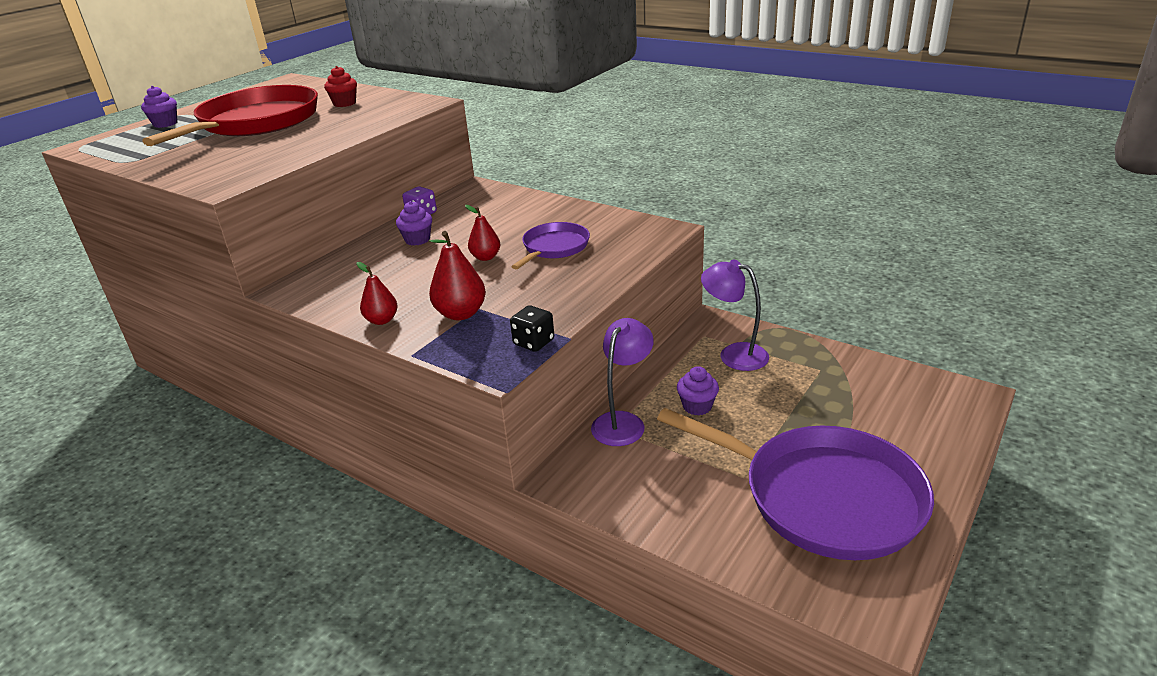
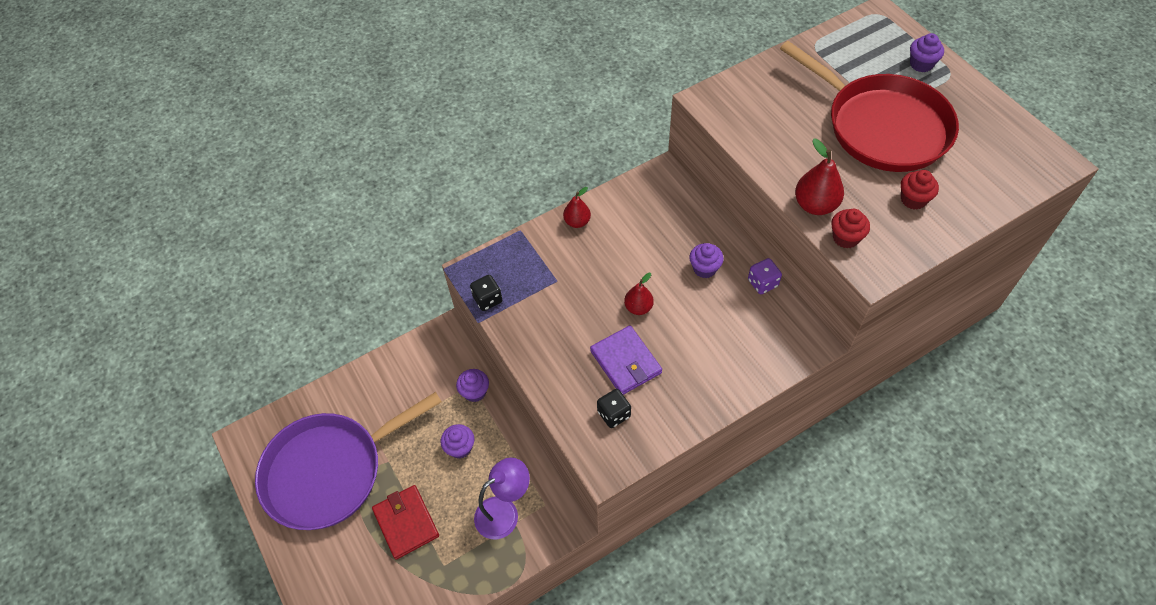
camera: 115 degrees right, 25 degrees up
red pear [429,231,486,320] -> red pear moved to [795,139,844,215]
purple pan [511,222,590,269] -> purple wallet [590,326,662,395]
purple lamp [591,318,654,446] -> purple cupcake [456,369,489,402]
none -> red wallet [372,485,439,560]
none -> black dice [597,389,631,428]
none -> red cupcake [831,209,870,248]

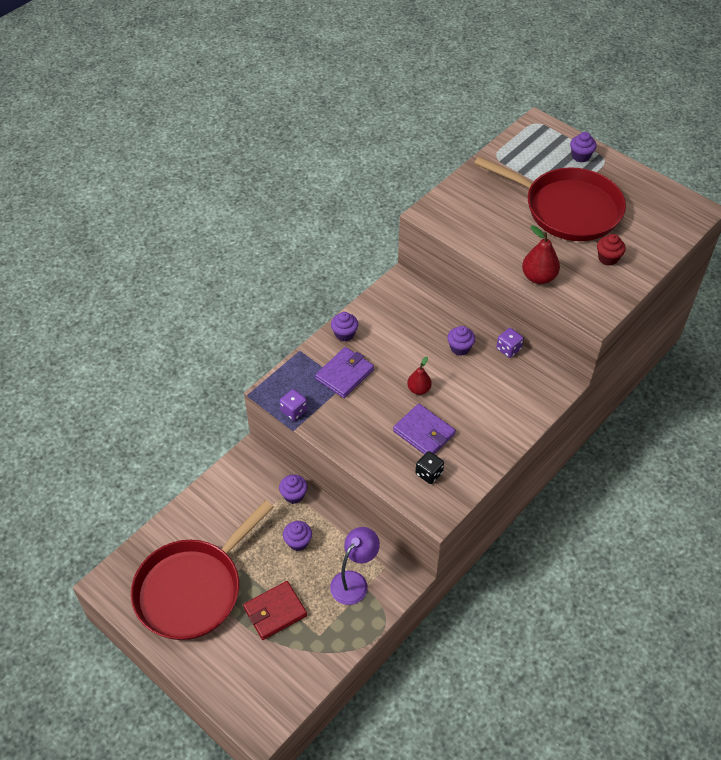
camera: 20 degrees left, 5 degrees down
purple pan [255,392,442,530] -> red pan [131,500,273,640]
red wallet [372,485,439,560] -> red wallet turned 75 degrees counterclockwise [243,581,307,640]
black dice [470,275,502,311] -> purple dice [280,389,307,421]
red pear [563,187,591,228] -> purple cupcake [331,312,358,341]
red cupcake [831,209,870,248] -> none
none -> purple wallet [315,347,374,398]

